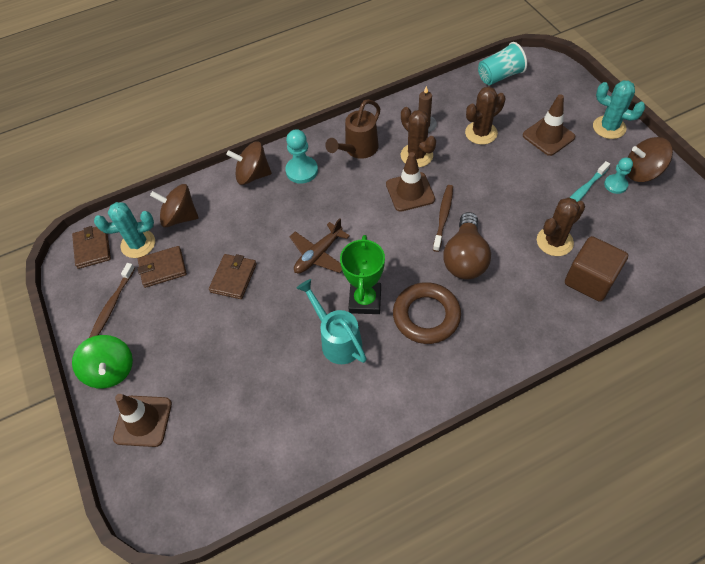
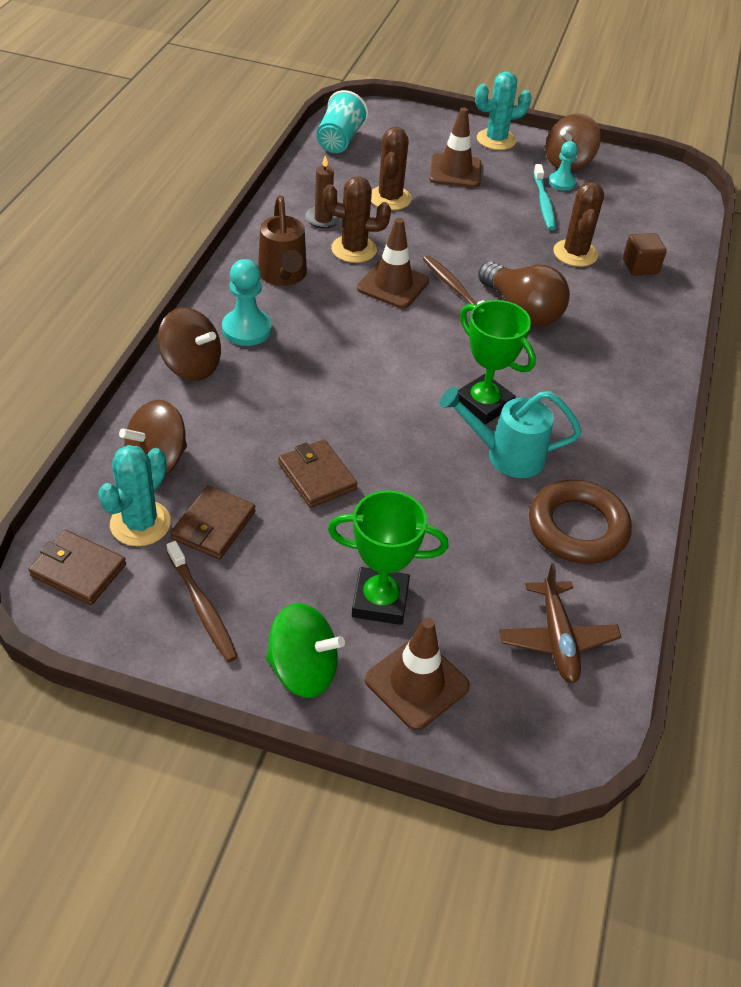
camera: 55 degrees left, 10 degrees down
brown spinning top [227,141,272,185] -> brown spinning top turned 105 degrees counterclockwise [158,308,221,381]
brown plane [290,218,350,274] -> brown plane moved to [499,563,621,683]
brown ring [393,282,461,344] -> brown ring moved to [529,480,632,564]
brown cube [565,236,628,302] -> brown cube [623,233,667,276], size x0.62
none -> green trophy [328,490,449,625]

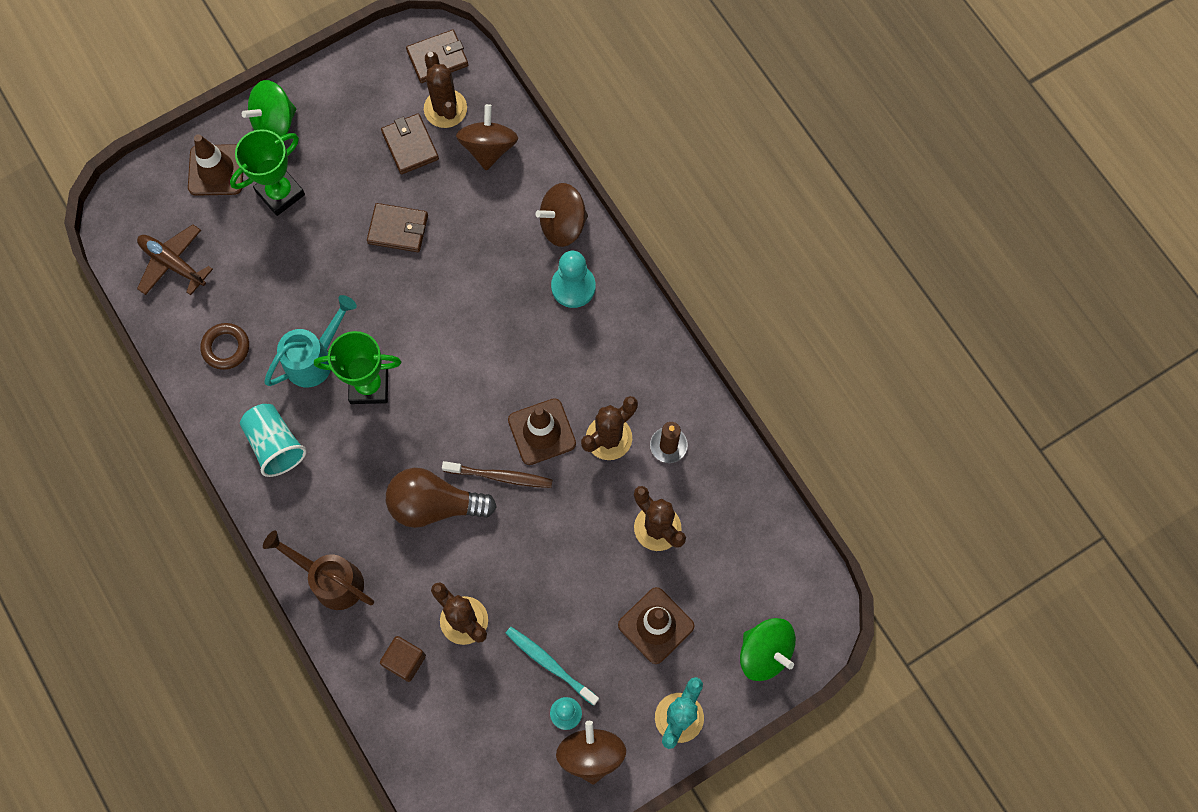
camera: 135 degrees right, 25 degrees up
turquoise cactus [98,445,171,546] -> brown cactus [424,52,467,128]
brown toothbrush [167,541,238,662] -> none
brown watering can [258,195,307,286] -> brown watering can moved to [263,530,374,610]
turquoise cup [316,90,368,153] -> turquoise cup moved to [240,404,307,477]
brown ring [529,480,632,564] -> brown ring [200,323,249,370], size x0.61
none -> green spinning top [740,618,796,681]

